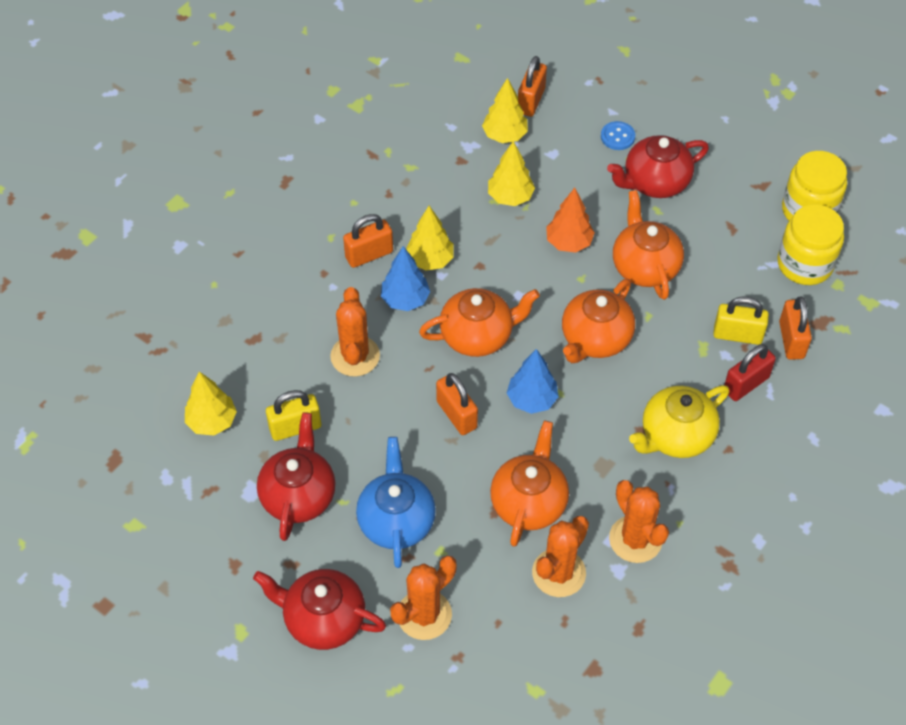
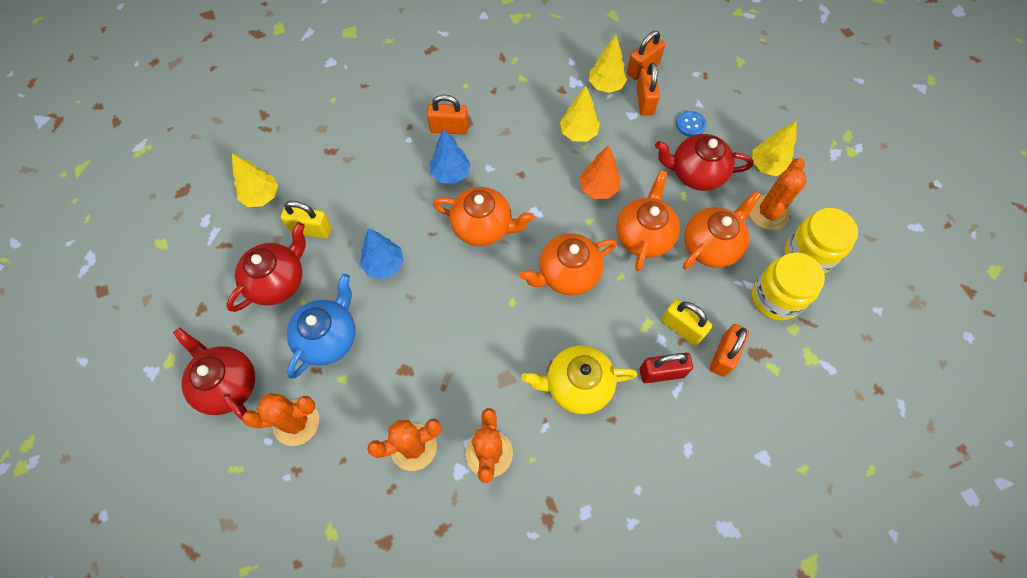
camera: 30 degrees right, 10 degrees up
orange cactus [330,287,380,377] -> orange cactus moved to [749,158,806,230]
yellow tree [406,206,454,271] -> yellow tree moved to [752,121,797,176]
orange padlock [436,373,478,435] -> orange padlock moved to [636,62,660,115]
orange teapot [490,421,569,547] -> orange teapot moved to [683,191,761,270]
blue tree [507,349,559,414] -> blue tree moved to [360,228,404,279]

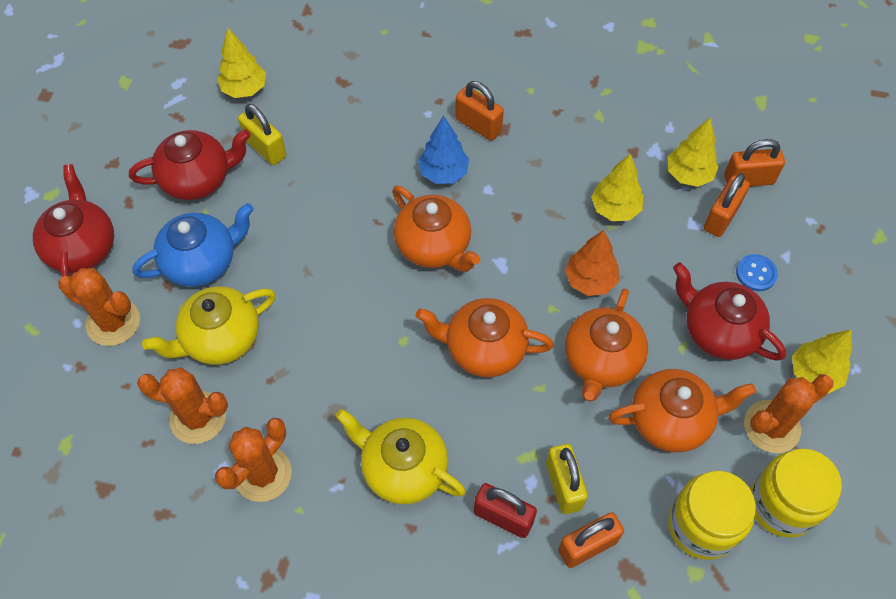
camera: 35 degrees right, 5 degrees down
blue tree [360,228,404,279] -> none
orange teapot [616,170,680,271] -> orange teapot turned 150 degrees clockwise [565,288,648,402]
none -> yellow teapot [142,286,276,365]

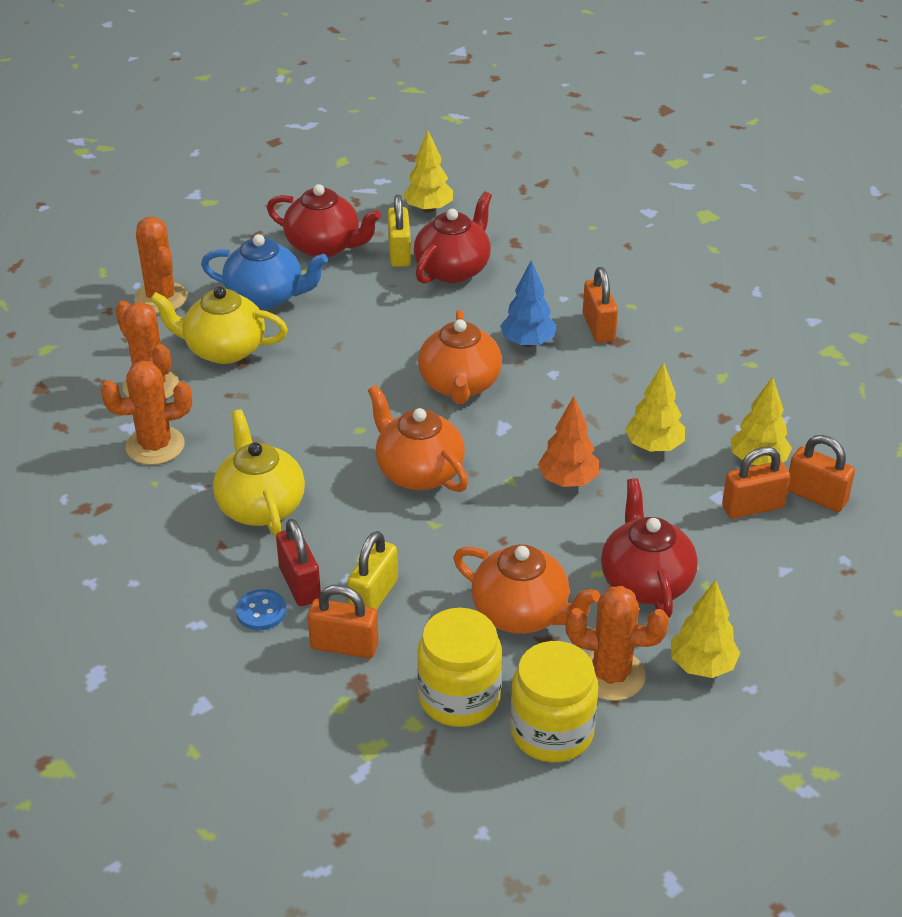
camera: 40 degrees right, 20 degrees down
red teapot [33,164,114,277] -> red teapot moved to [414,191,492,284]
orange teapot [565,288,648,402] -> none
blue button [736,254,778,291] -> blue button moved to [236,589,286,630]

